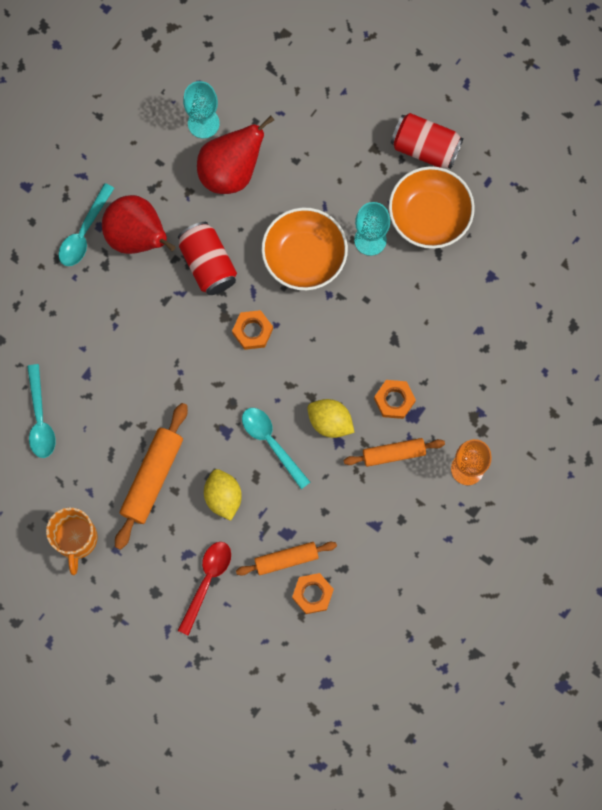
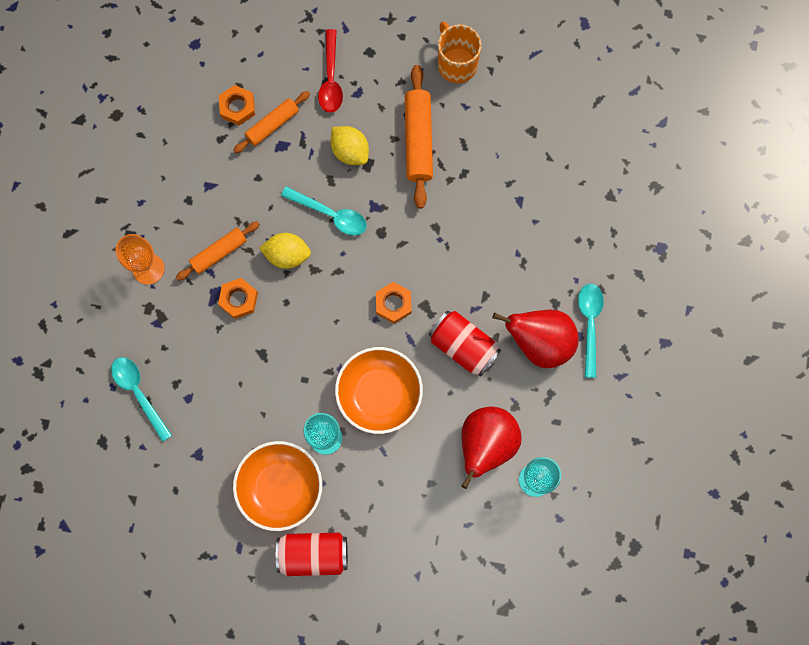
camera: 155 degrees right, 0 degrees up
turquoise spoon [27,364,56,458] -> turquoise spoon moved to [111,357,172,442]

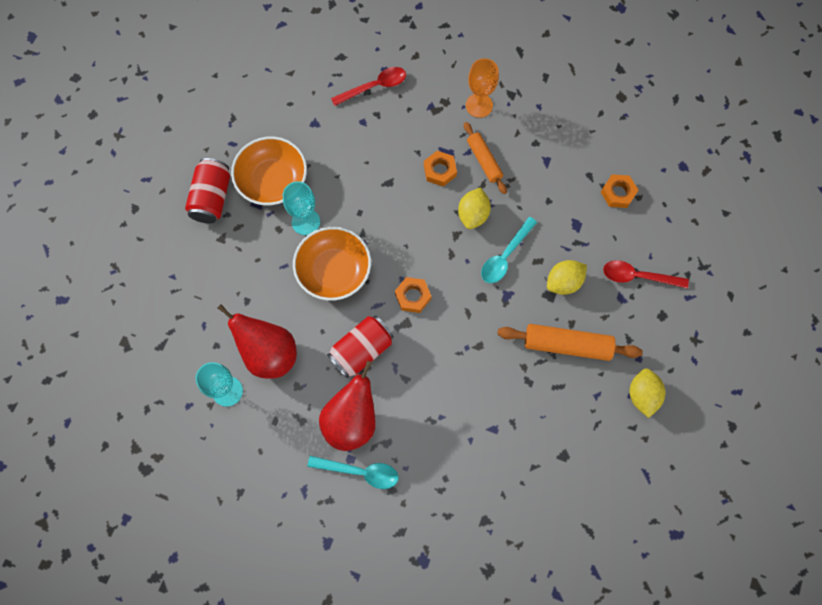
camera: 100 degrees right, 5 degrees down
turquoise spoon [111,357,172,442] -> red spoon [331,67,406,106]
orange rolling pin [233,91,310,154] -> none
orange mug [438,21,482,83] -> yellow lemon [630,368,665,418]

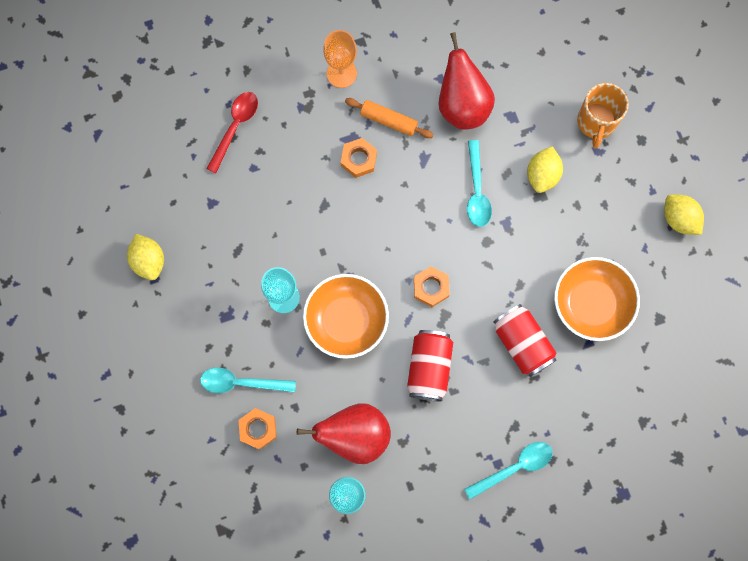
camera: 40 degrees left, 5 degrees up
red can [185,158,230,223] -> red can moved to [493,304,557,377]
orange bowl [231,137,307,205] -> orange bowl moved to [554,257,640,341]
red pear [319,360,375,451] -> red pear moved to [438,32,495,130]
yellow lemon [458,187,491,229] -> yellow lemon moved to [127,234,164,280]
orange rolling pin [497,324,643,361] -> none
orange nut [601,174,638,208] -> orange nut moved to [238,408,277,450]
red spoon [603,260,689,289] -> orange mug [577,83,629,148]
none -> turquoise spoon [200,367,296,393]

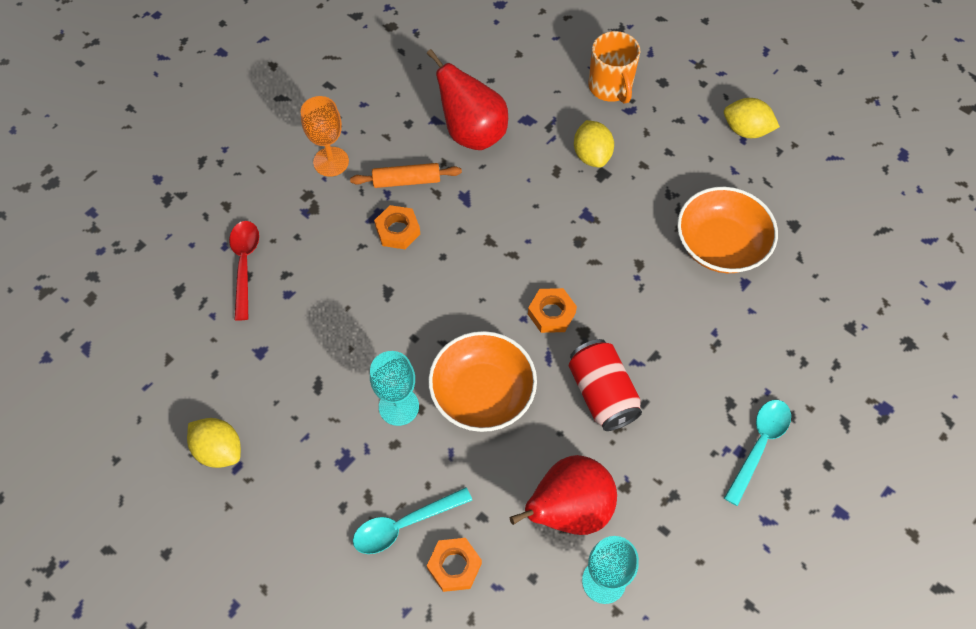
camera: 30 degrees left, 15 degrees down
turquoise spoon [467,140,492,227] -> none
red can [493,304,557,377] -> none

